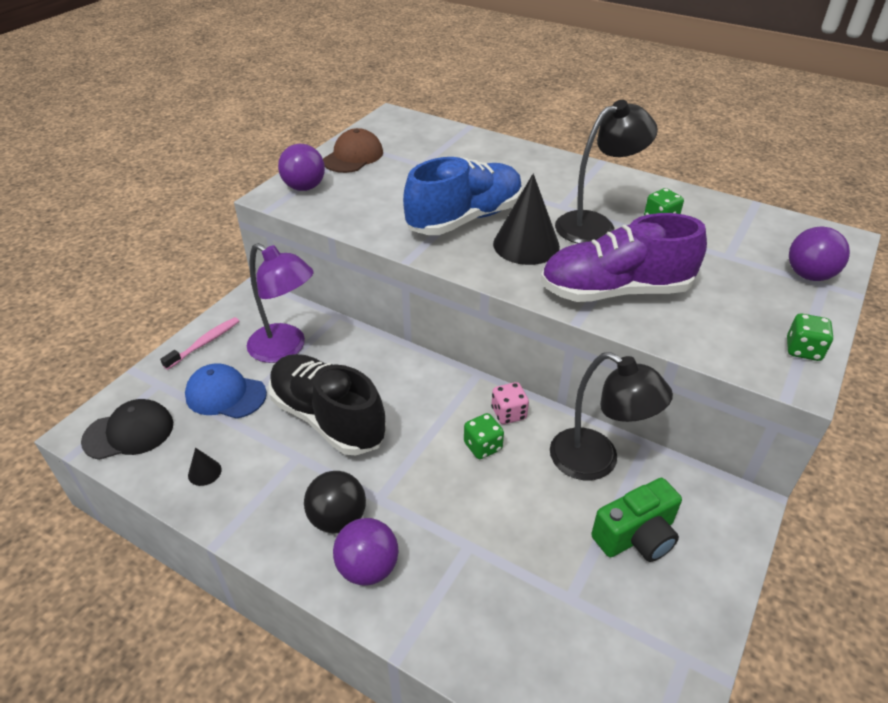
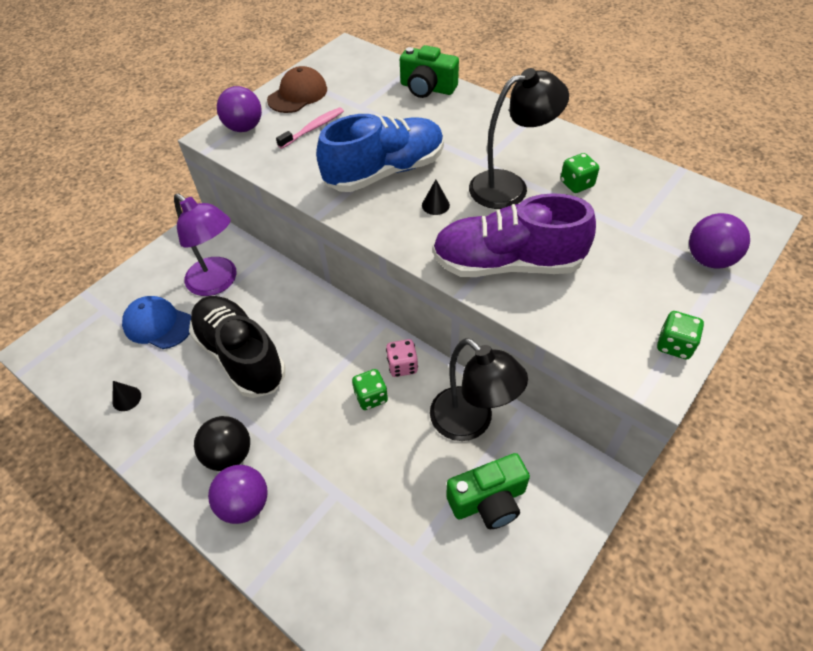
camera: 10 degrees right, 10 degrees up
black cap [81,399,173,460] -> none
pink toothbrush [160,317,239,370] -> pink toothbrush moved to [276,107,344,149]
black cone [493,174,560,265] -> black cone [422,180,450,215], size x0.44
none -> green camera [400,45,459,98]

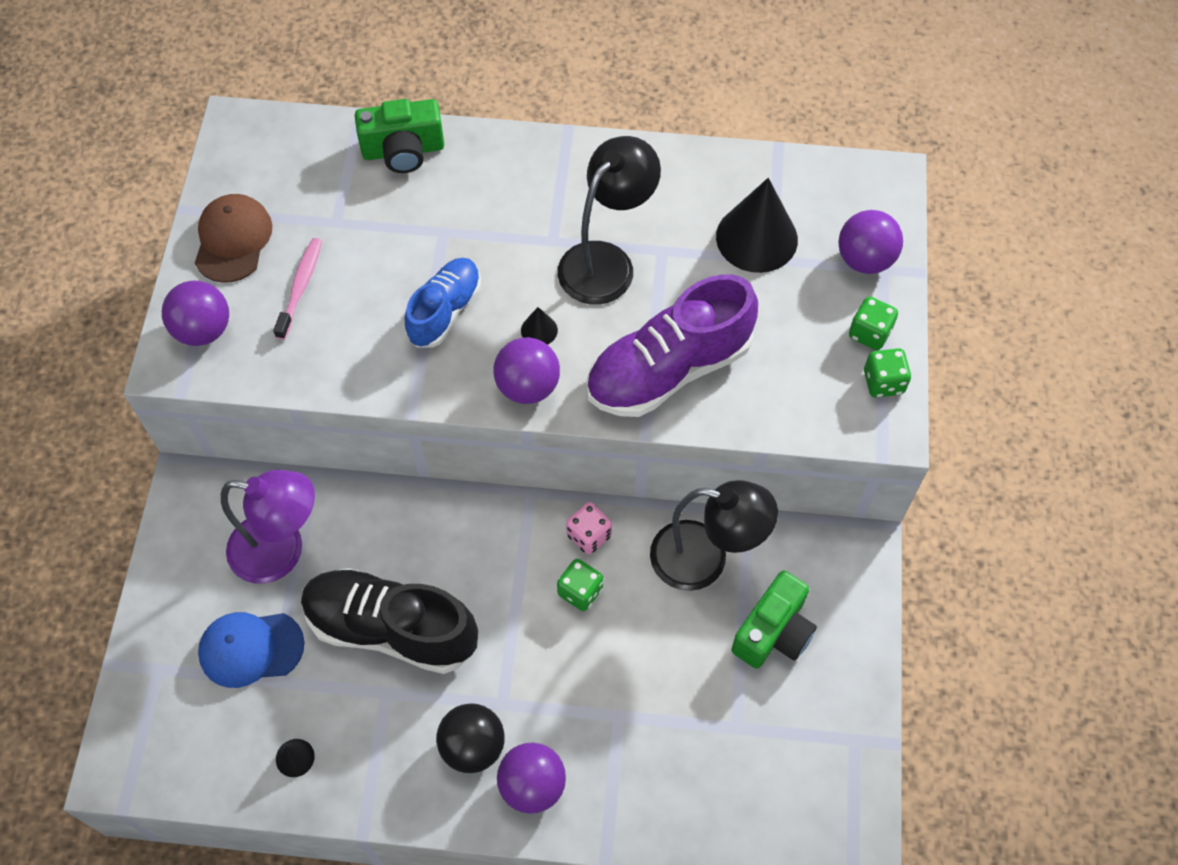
camera: 35 degrees left, 10 degrees up
blue shoe [316,114,444,192] -> blue shoe [405,258,481,348], size x0.60
green dice [560,153,599,193] -> green dice moved to [849,297,898,350]
none -> purple ball [493,337,560,404]
none -> black cone [716,178,798,273]

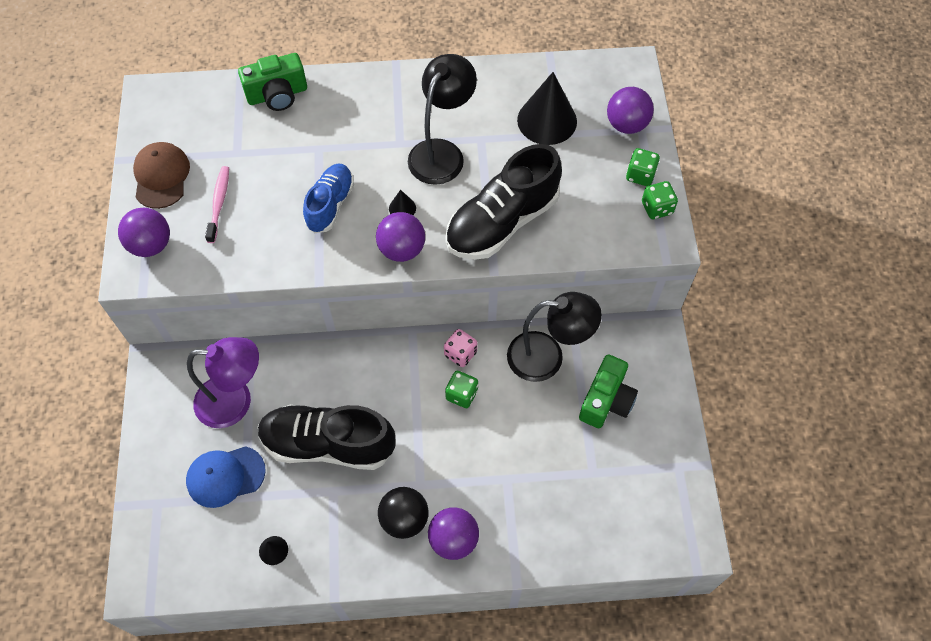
camera: 10 degrees left, 0 degrees up
purple shoe [586,274,758,417] -> black shoe [445,144,562,260]

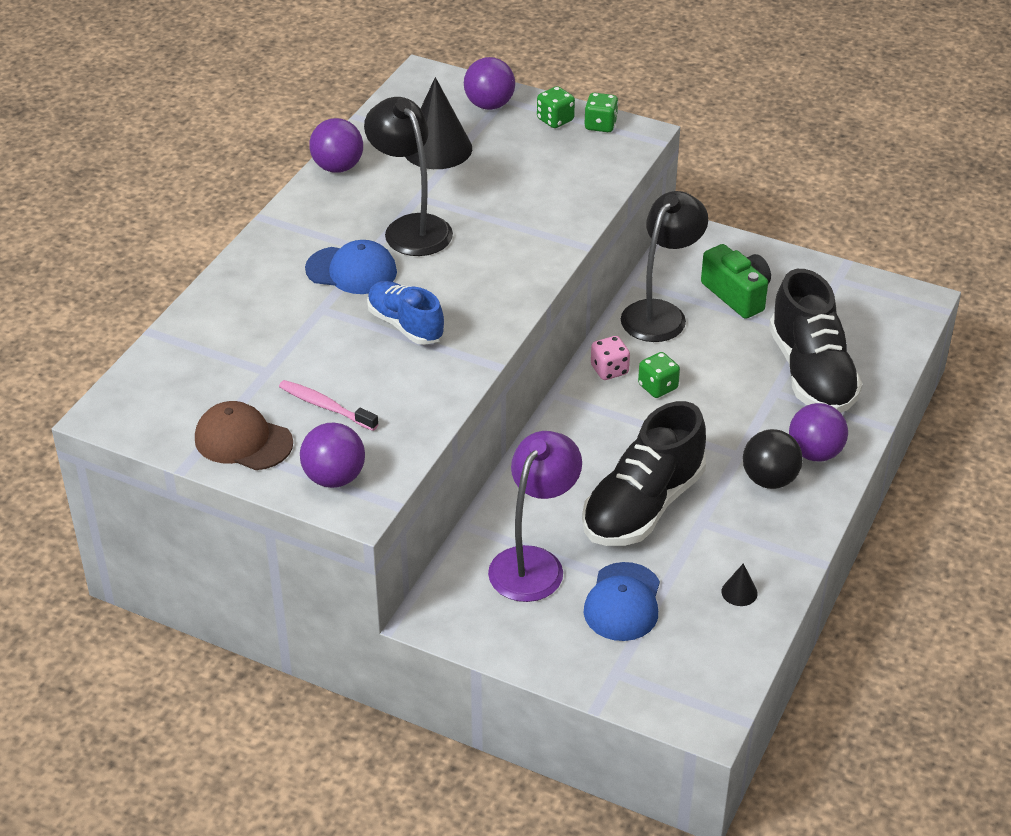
camera: 60 degrees left, 20 degrees down
green camera [238,53,307,111] -> none
purple ball [376,212,425,262] -> purple ball moved to [309,118,363,173]
black cone [389,190,416,215] -> none
black shoe [445,144,562,260] -> black shoe moved to [769,269,863,413]
none -> blue cap [305,240,397,294]

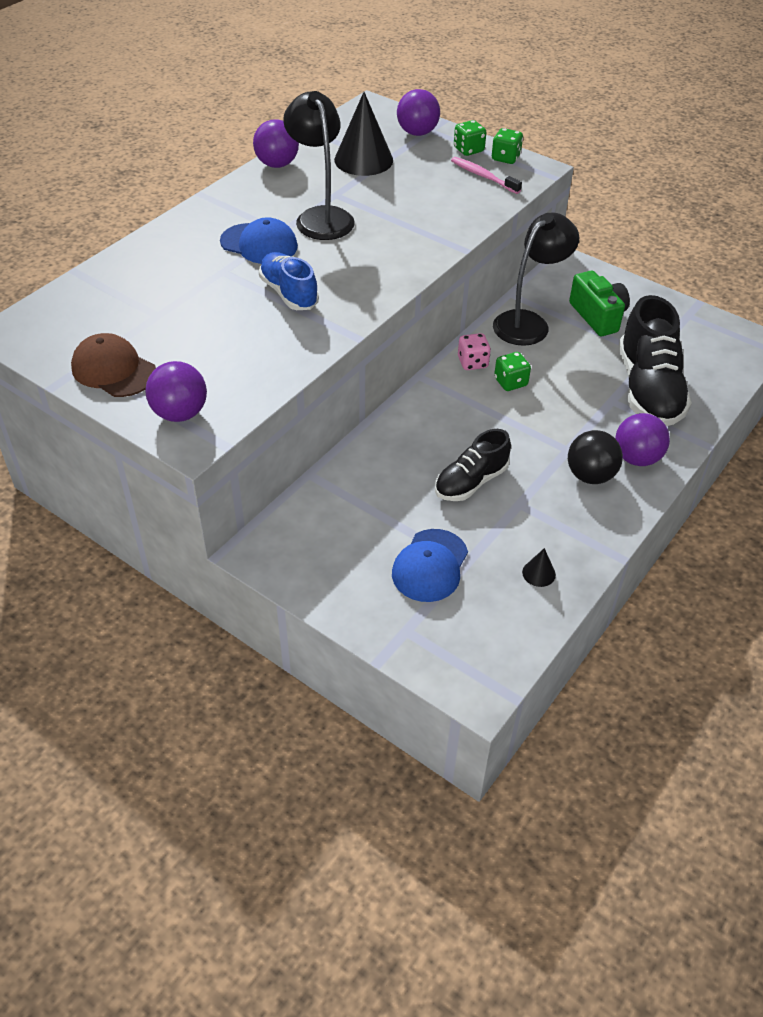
camera: 10 degrees right, 5 degrees up
pink toothbrush [279,380,378,431] -> pink toothbrush moved to [451,157,522,194]
purple lamp [488,431,582,602] -> none
black shoe [582,401,706,546] -> black shoe [435,429,511,501], size x0.60

